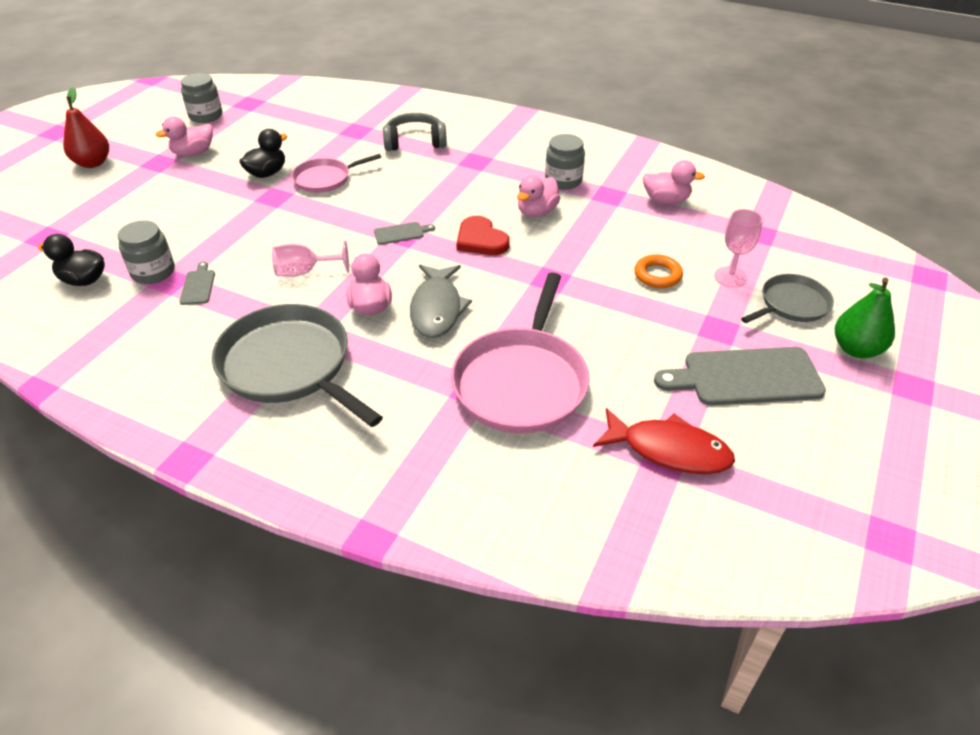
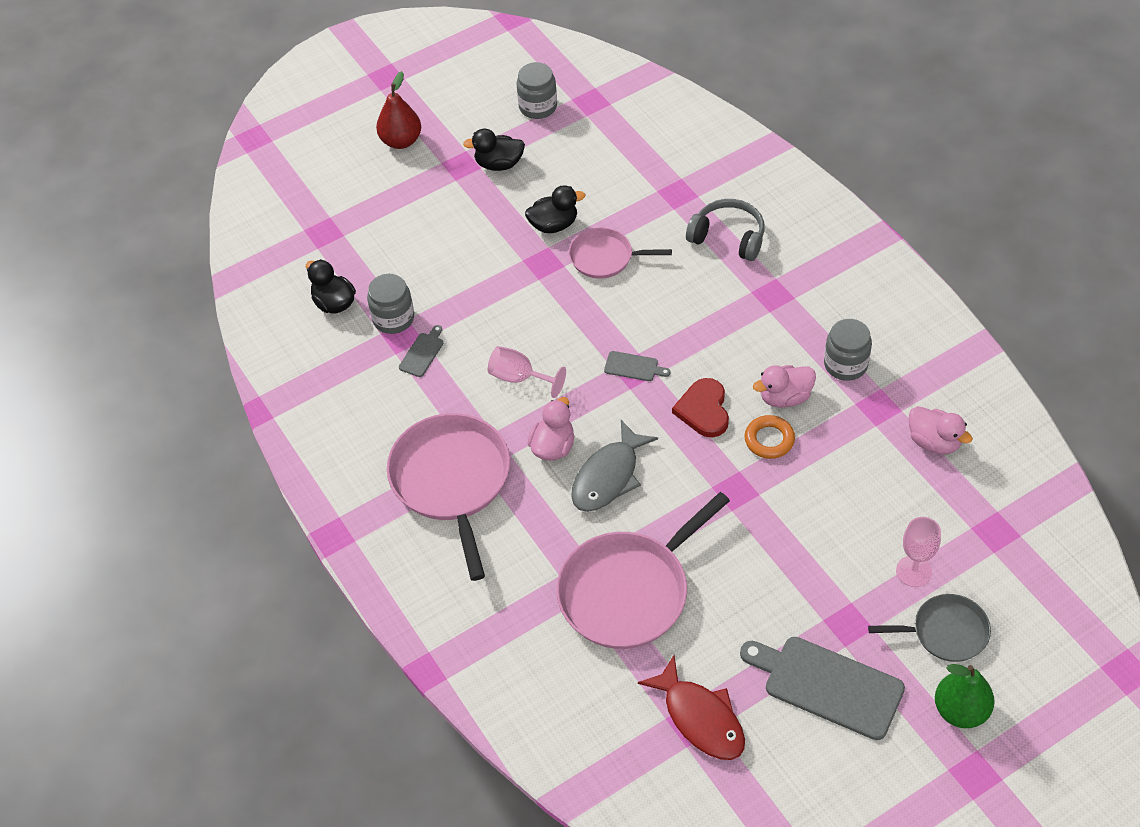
camera: 35 degrees right, 10 degrees up
pink duck [156,117,213,157] -> black duck [463,129,525,171]
grey pan [212,304,383,427] -> pink pan [387,413,510,581]
orange ring [634,254,683,288] -> orange ring moved to [744,415,795,459]

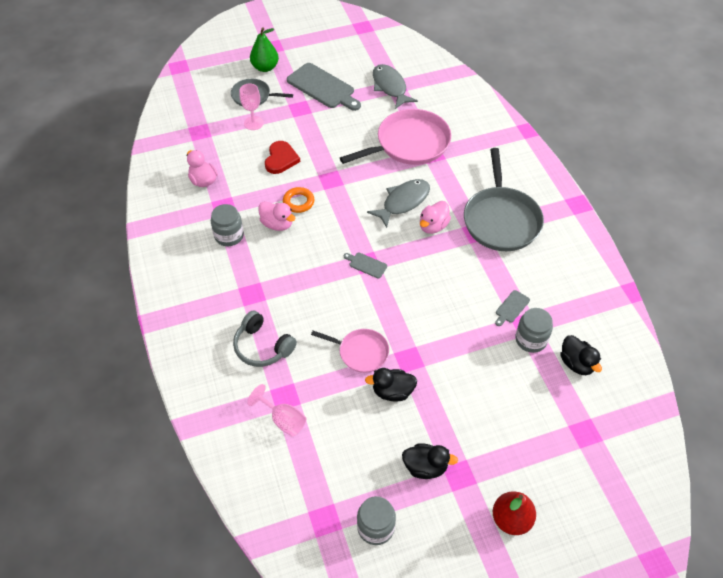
camera: 170 degrees left, 0 degrees up
pink pan [387,413,510,581] -> grey pan [464,148,544,251]
pink goblet [488,346,566,398] -> pink goblet moved to [247,384,306,437]
red fish [638,655,745,760] -> grey fish [373,64,418,109]
red heart [672,378,729,437] -> red heart moved to [265,141,300,174]
pink duck [753,365,816,408] -> pink duck turned 45 degrees clockwise [258,201,296,231]

